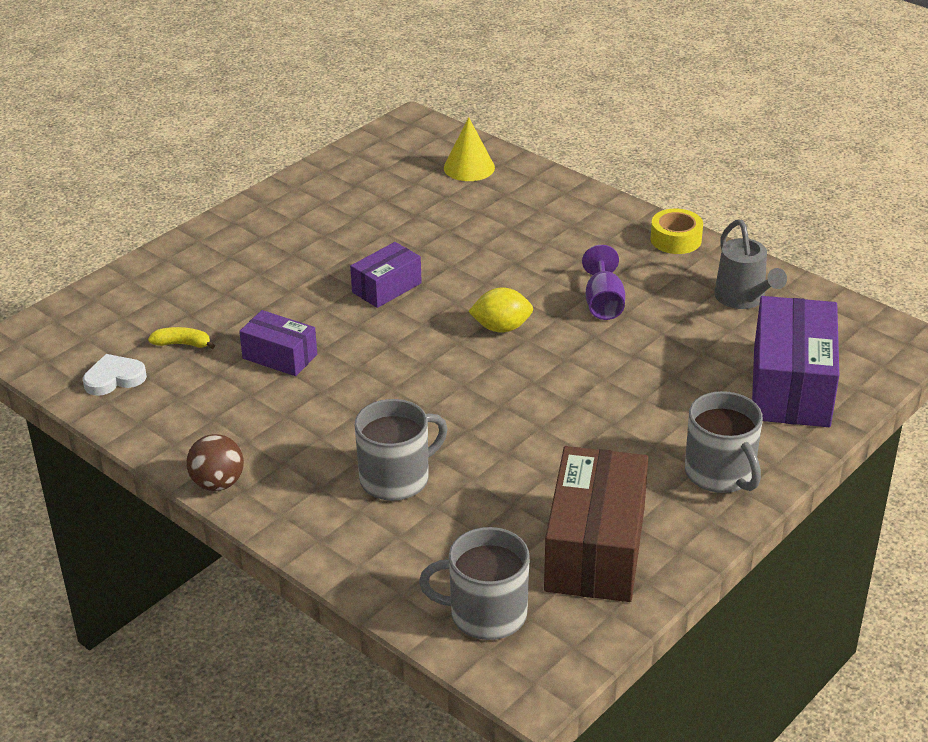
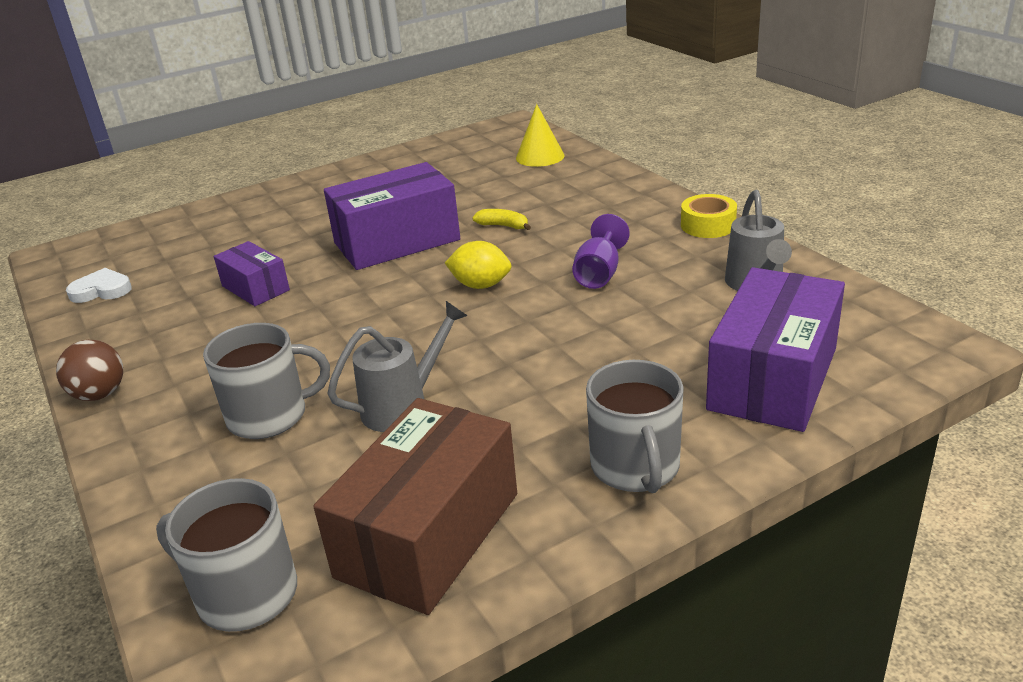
camera: 20 degrees right, 5 degrees down
yellow banana [148,327,215,349] -> yellow banana moved to [472,209,531,230]
purple box [350,242,422,308] -> purple box [324,162,460,270], size x1.83
none -> grey watering can [327,301,468,432]

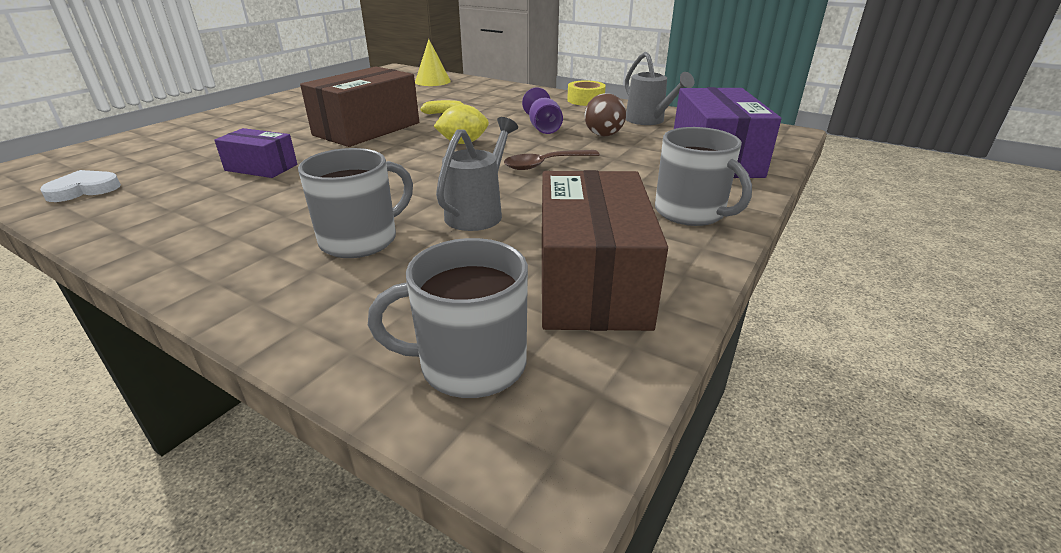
camera: 30 degrees left, 0 degrees up
brown ball [56,340,123,401] -> brown ball moved to [584,93,626,136]
purple box [324,162,460,270] -> brown box [300,66,419,147]
none -> brown spoon [504,150,600,170]

